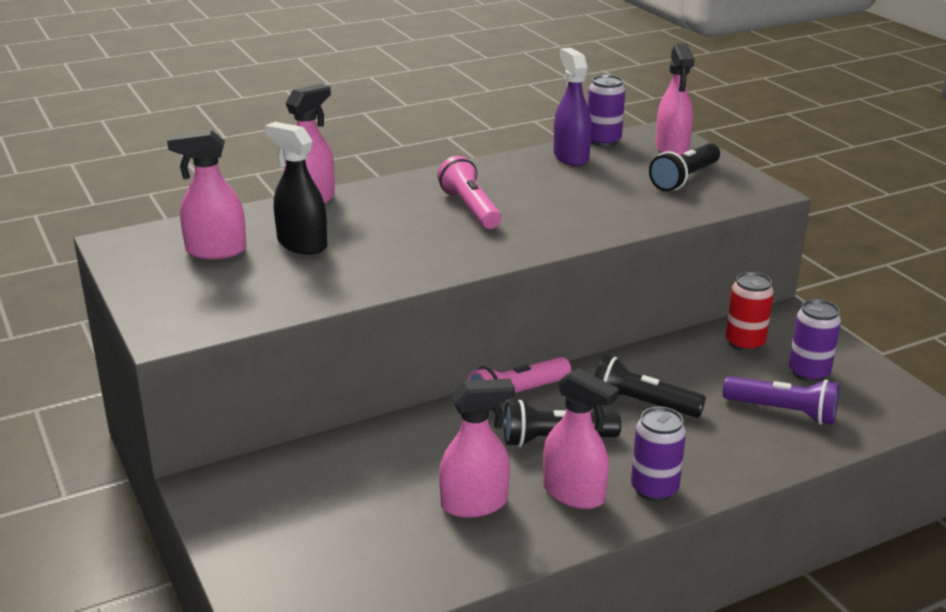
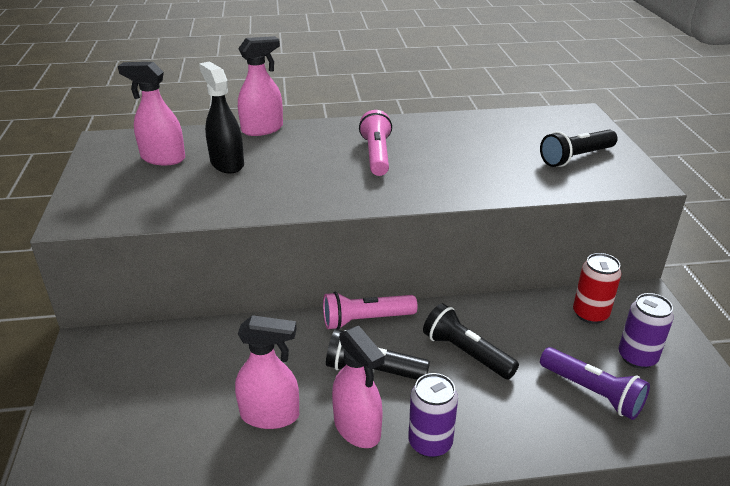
camera: 20 degrees right, 5 degrees up
purple spray bottle [554,48,592,166] -> none
purple can [588,75,625,147] -> none
pink spray bottle [655,44,695,155] -> none

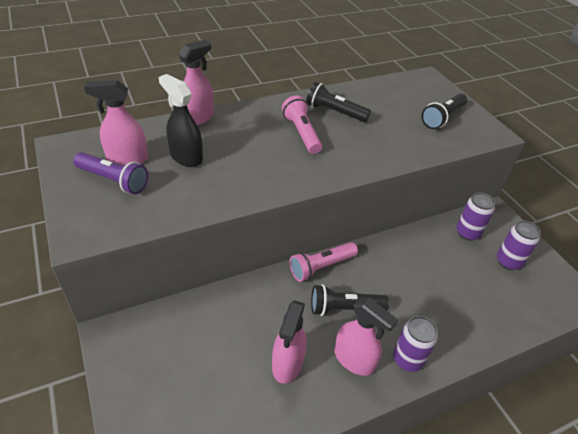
camera: 20 degrees left, 10 degrees up
pink spray bottle [235,315,299,429] -> pink spray bottle turned 120 degrees clockwise [272,300,307,384]
black flashlight [423,303,519,380] -> black flashlight moved to [306,82,371,122]
purple flashlight [540,347,650,420] -> purple flashlight moved to [73,152,148,194]
red can [573,253,622,324] -> purple can [456,192,495,241]

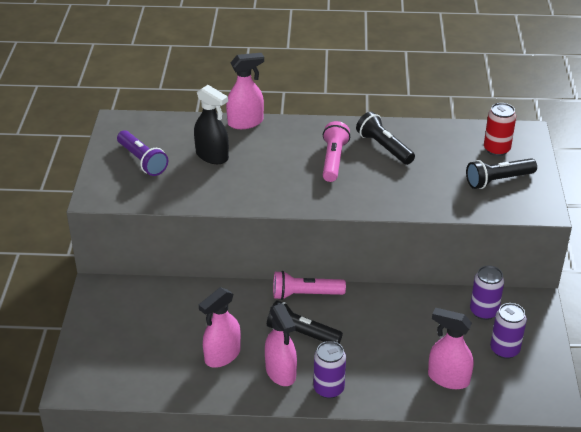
camera: 30 degrees right, 5 degrees down
pink spray bottle [84,80,148,165] -> pink spray bottle moved to [428,308,474,389]
black spray bottle [158,74,203,167] -> black spray bottle turned 150 degrees clockwise [194,85,229,164]
none -> red can [484,103,516,156]

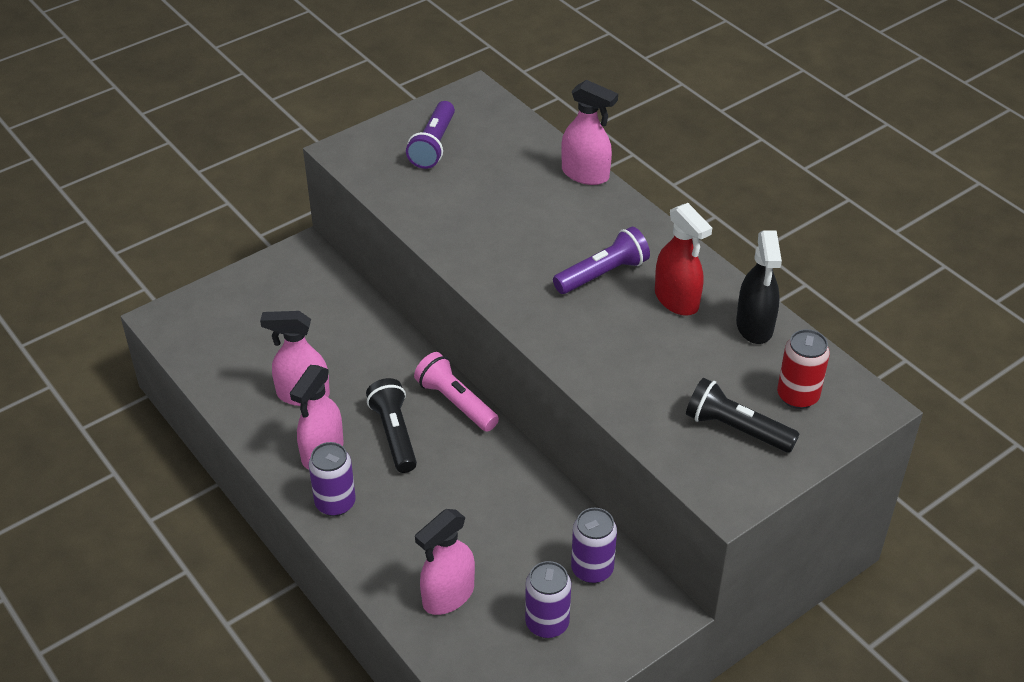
camera: 50 degrees right, 5 degrees up
black spray bottle [194,85,229,164] -> black spray bottle moved to [736,230,782,344]
pink flashlight [323,121,350,182] -> purple flashlight [553,227,650,294]
black flashlight [356,112,415,165] -> red spray bottle [655,203,712,316]
pink spray bottle [428,308,474,389] -> pink spray bottle turned 120 degrees counterclockwise [415,509,475,615]

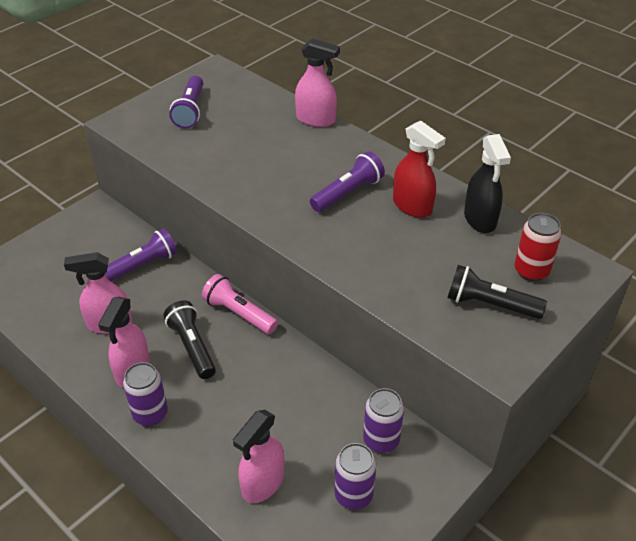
camera: 10 degrees left, 0 degrees up
none -> purple flashlight [105,228,177,281]

